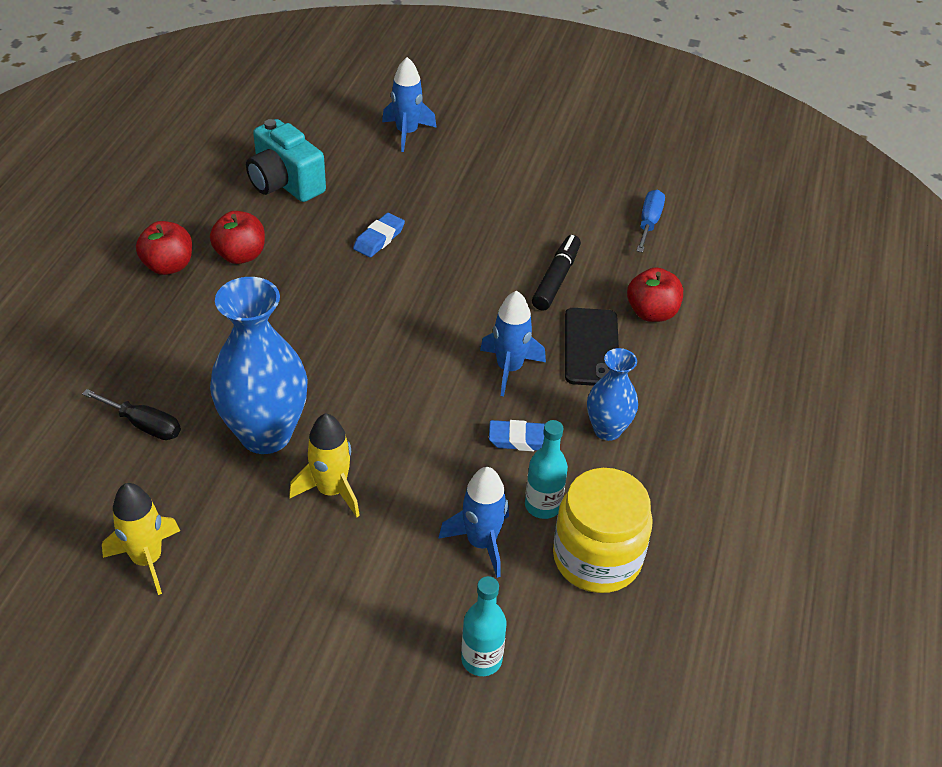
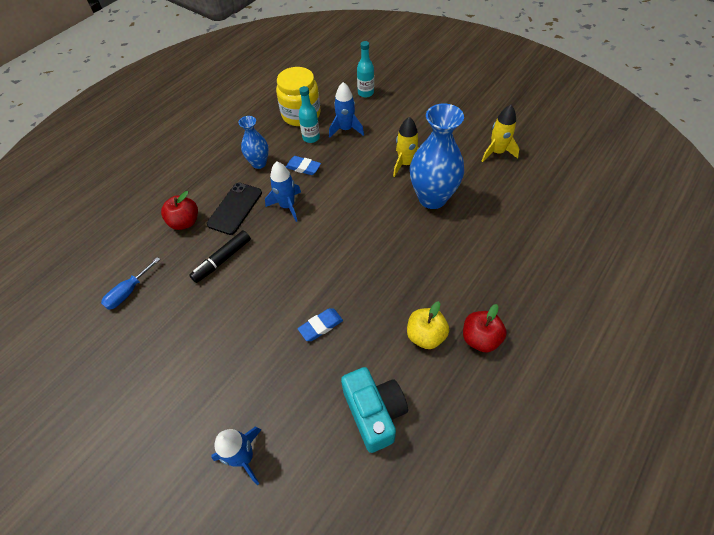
camera: 155 degrees left, 10 degrees up
black screwdriver [82,389,181,440] -> none
red apple [210,211,265,264] -> yellow apple [407,301,449,349]

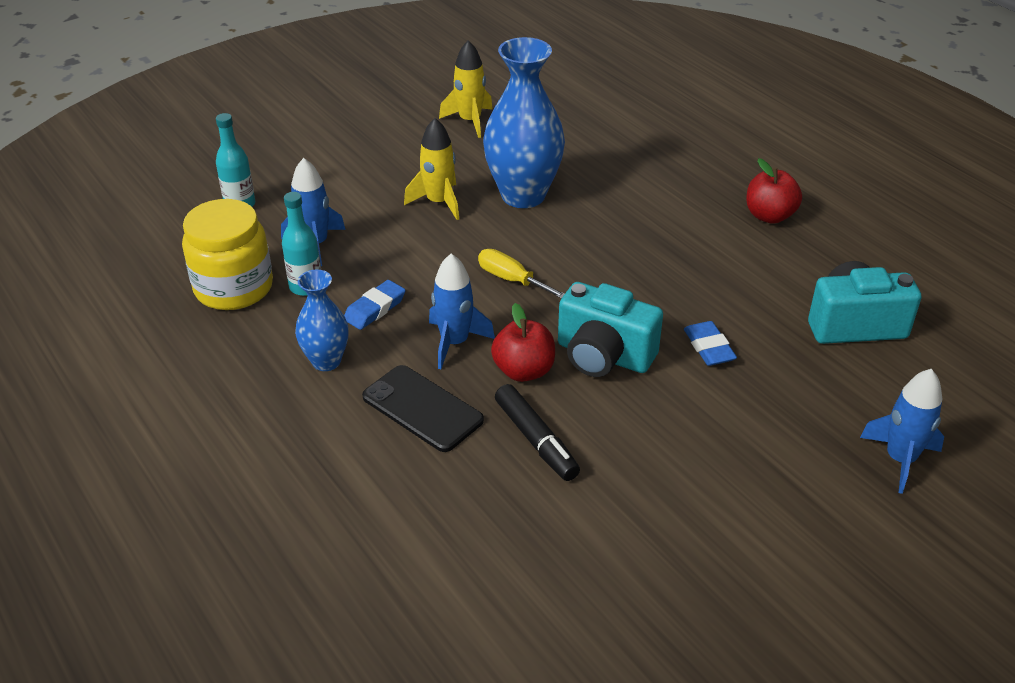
camera: 75 degrees left, 15 degrees down
blue screwdriver [101,257,160,310] -> none
red apple [161,191,198,230] -> red apple moved to [491,303,555,382]
yellow apple [407,301,449,349] -> none
none -> yellow screwdriver [478,249,565,298]
none -> turquoise camera [558,282,663,377]

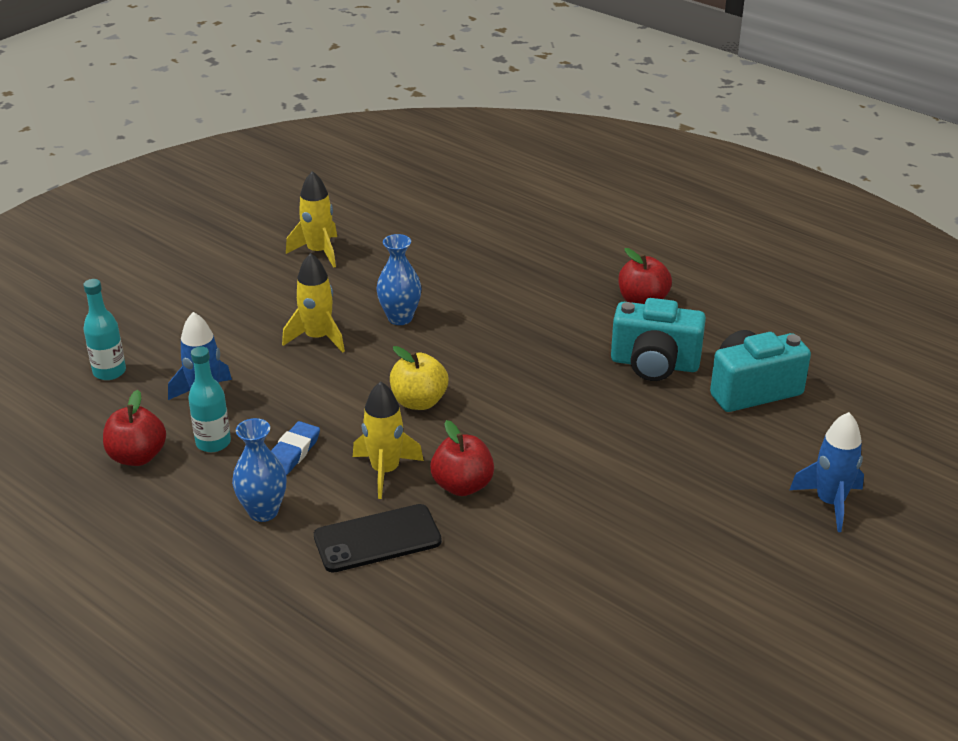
camera: 15 degrees left, 5 degrees down
yellow jar [182,199,273,310] -> red apple [103,390,166,466]
black phone [362,365,484,452] -> black phone turned 45 degrees counterclockwise [314,504,442,573]
blue rocket [429,254,495,369] -> yellow rocket [353,381,424,499]
yellow screwdriver [478,249,565,298] -> yellow apple [390,346,448,410]
blue vase [483,37,565,208] -> blue vase [376,234,421,325], size x0.55
black marker [495,384,580,481] -> none
turquoise camera [558,282,663,377] -> turquoise camera moved to [611,298,706,381]
blue eraser [684,321,737,366] -> none

